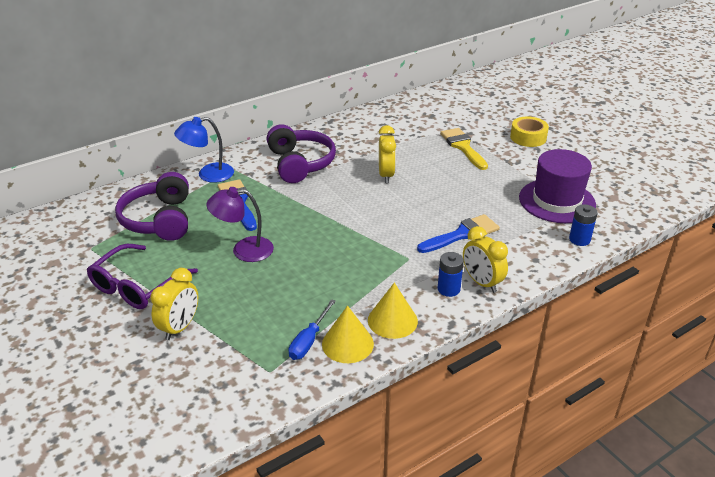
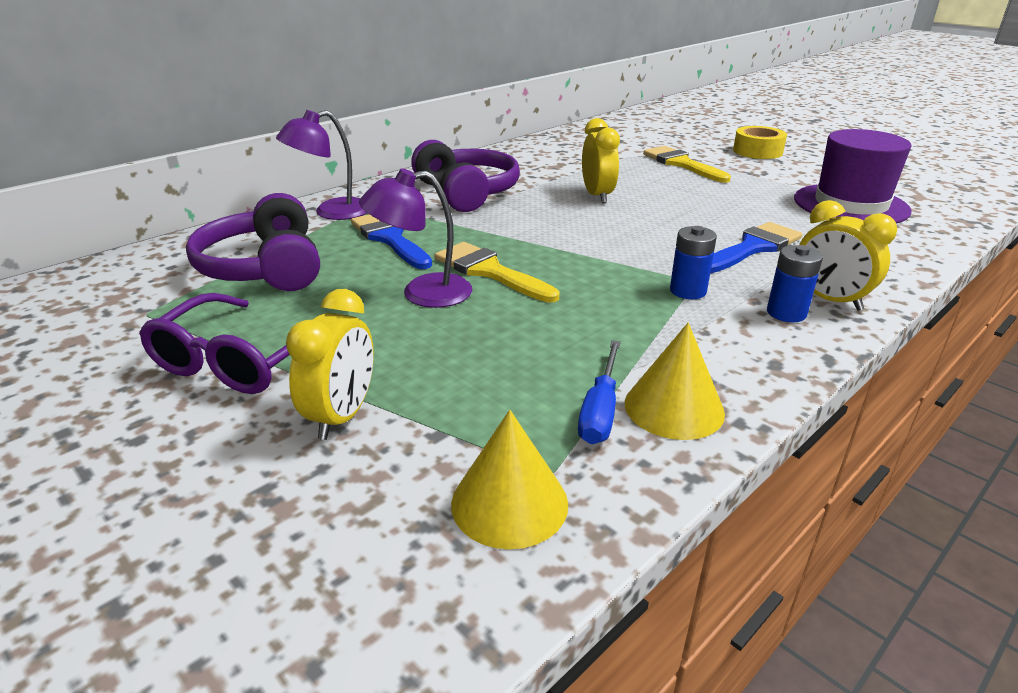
camera: 10 degrees left, 5 degrees down
blue lamp [174,117,234,183] -> purple lamp [276,110,367,220]
yellow cone [368,283,418,339] -> yellow cone moved to [451,410,568,549]
blue battery [569,204,598,246] -> blue battery moved to [670,226,717,299]
none -> yellow brush [434,242,559,303]

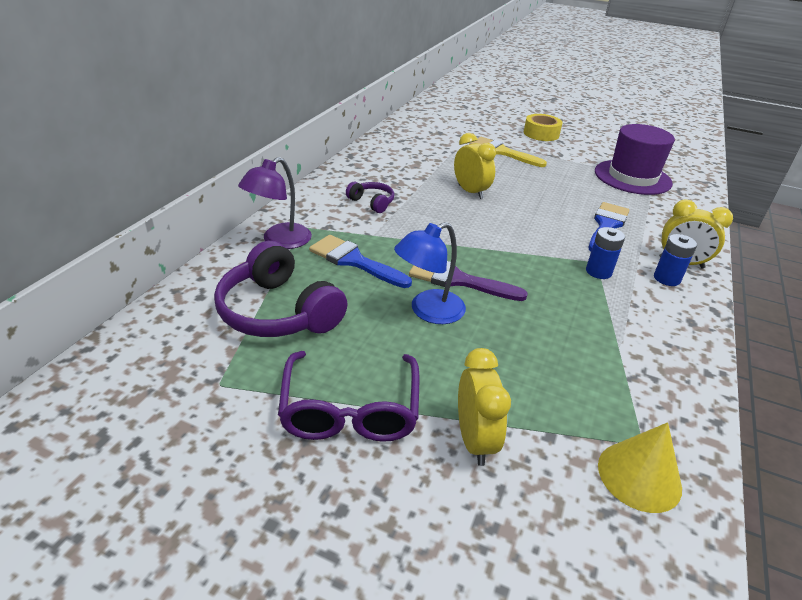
camera: 25 degrees left, 5 degrees up
purple lamp [359,168,472,308] -> blue lamp [394,222,466,324]
purple headphones [411,140,520,212] -> purple headphones [346,181,394,213], size x0.50
yellow brush [434,242,559,303] -> purple brush [409,261,528,301]
blue screwdriver [578,340,621,444] -> none
yellow cone [625,323,725,440] -> none

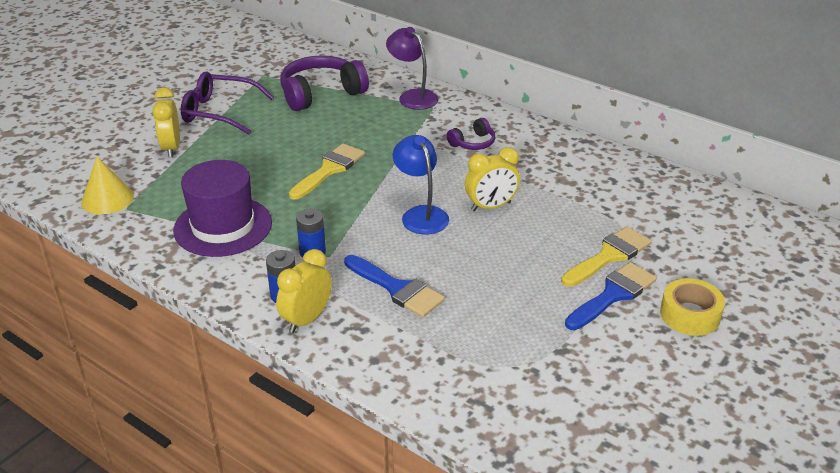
camera: 105 degrees right, 0 degrees up
blue brush [309,235,412,288] -> blue brush moved to [565,262,657,330]
blue lamp [394,222,466,324] -> blue lamp moved to [393,135,449,234]
purple brush [409,261,528,301] -> yellow brush [289,143,365,200]
yellow clock [458,348,511,466] -> yellow clock turned 75 degrees clockwise [152,87,180,157]
purple hat [595,124,675,195] -> purple hat moved to [173,160,272,257]

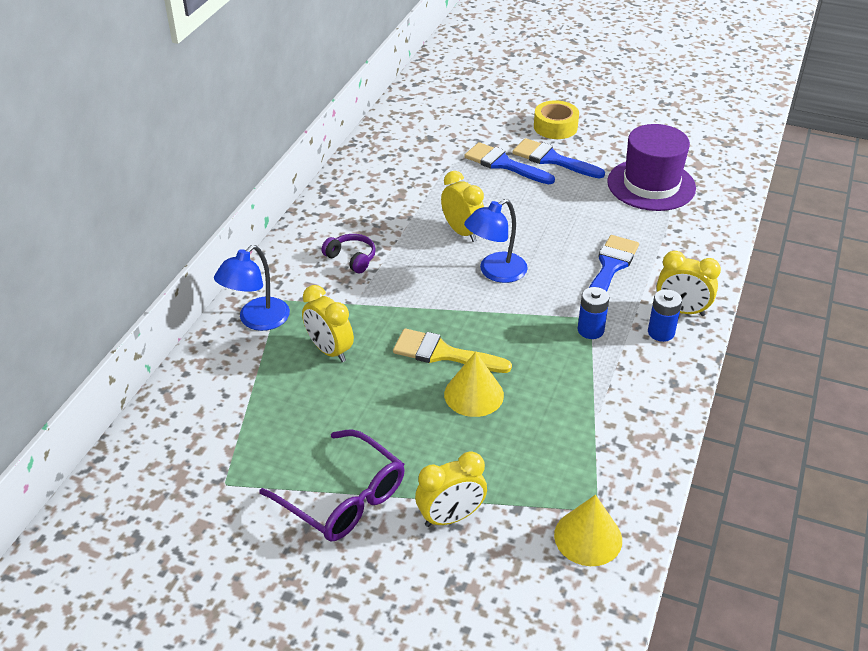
camera: 105 degrees left, 5 degrees up
purple hat [173,160,272,257] -> purple hat moved to [607,124,696,211]
purple glasses [181,71,274,134] -> purple glasses turned 45 degrees counterclockwise [259,429,405,542]
purple headphones [280,55,369,111] -> none
purple lamp [386,27,439,110] -> blue lamp [214,245,290,331]
yellow brush [561,226,652,287] -> blue brush [464,142,555,184]
none -> yellow clock [302,285,354,362]
none -> yellow cone [444,352,504,417]

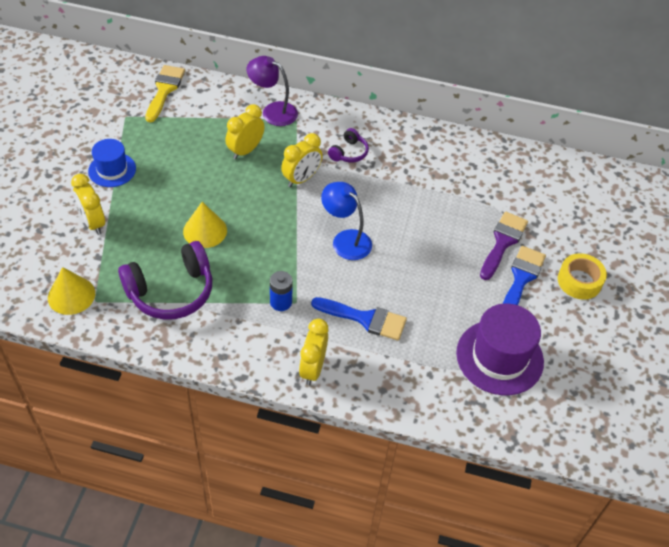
camera: 80 degrees right, 10 degrees up
blue lamp [214,245,290,331] -> purple lamp [247,56,298,126]
purple glasses [259,429,405,542] -> blue hat [88,139,136,187]
yellow brush [393,328,512,373] -> yellow brush moved to [145,65,185,122]
yellow clock [441,171,484,242] -> yellow clock moved to [281,133,322,187]
blue brush [464,142,555,184] -> purple brush [480,212,528,280]
blue battery [648,289,682,342] -> none
none -> purple headphones [118,241,212,320]

